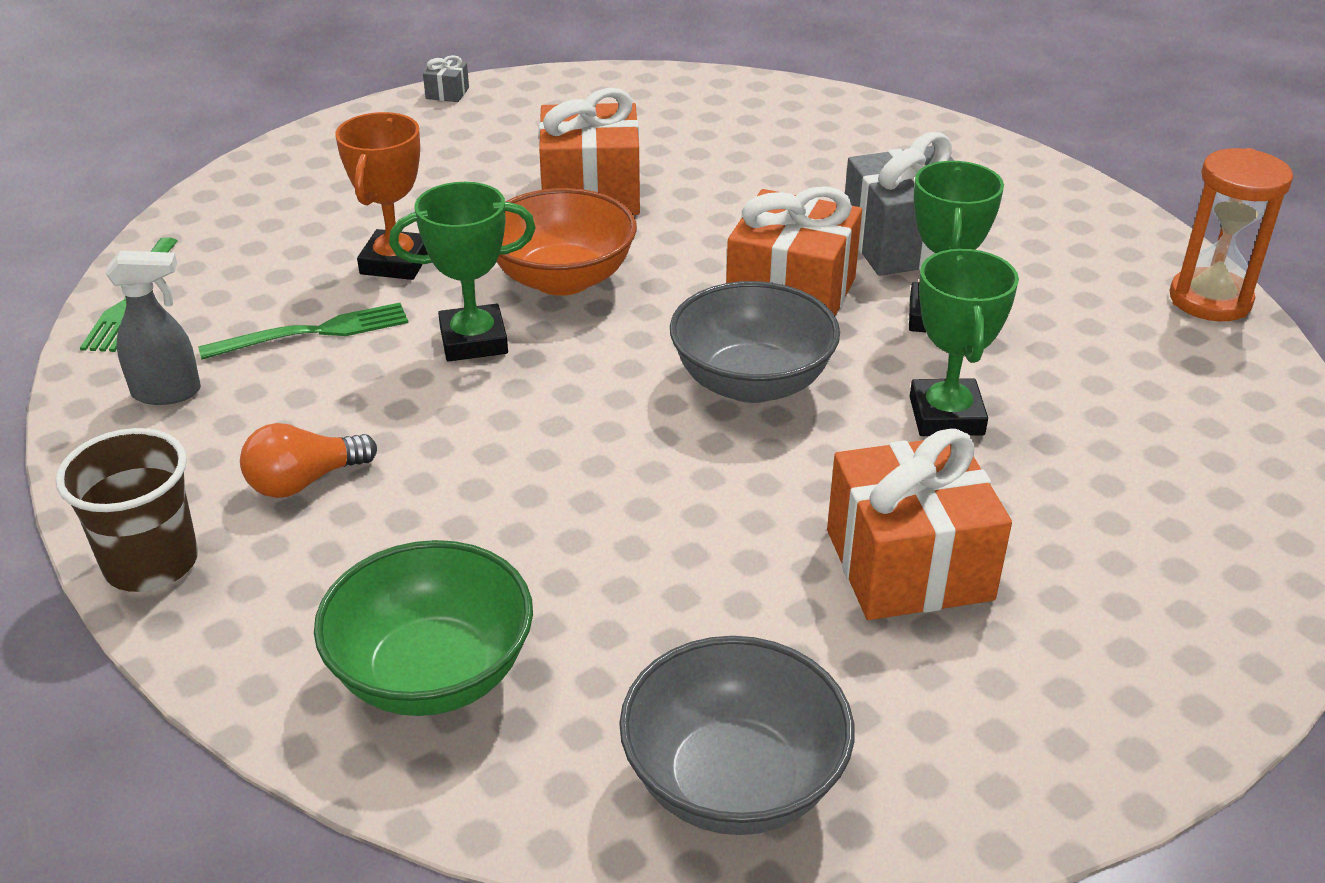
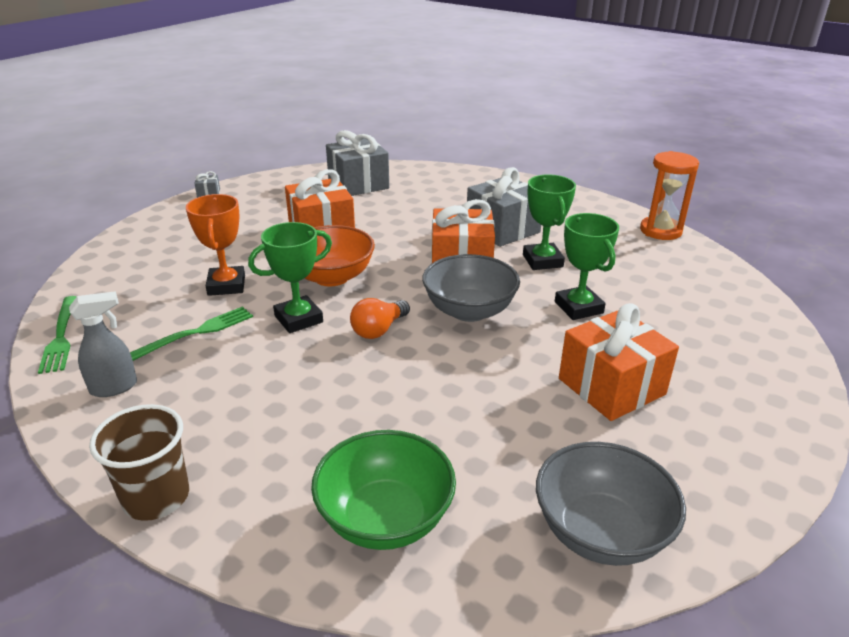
camera: 20 degrees left, 5 degrees down
orange light bulb [240,423,377,498] -> orange light bulb moved to [350,298,410,339]
none -> grey gift [326,130,389,196]

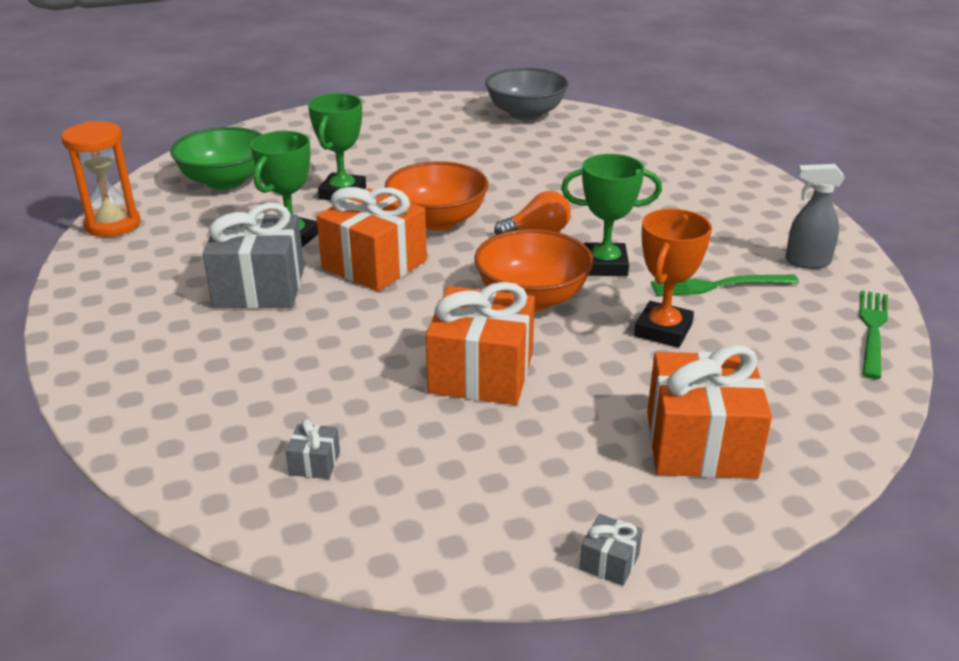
camera: 145 degrees left, 0 degrees up
brown cup [89,404,189,521] -> none
green bowl [311,430,456,550] -> green bowl moved to [170,127,262,190]
grey gift [326,130,389,196] -> grey gift [285,419,340,479], size x0.41
grey bowl [422,254,520,322] -> orange bowl [385,161,489,230]
orange gift [559,303,679,421] -> orange gift moved to [647,345,772,479]

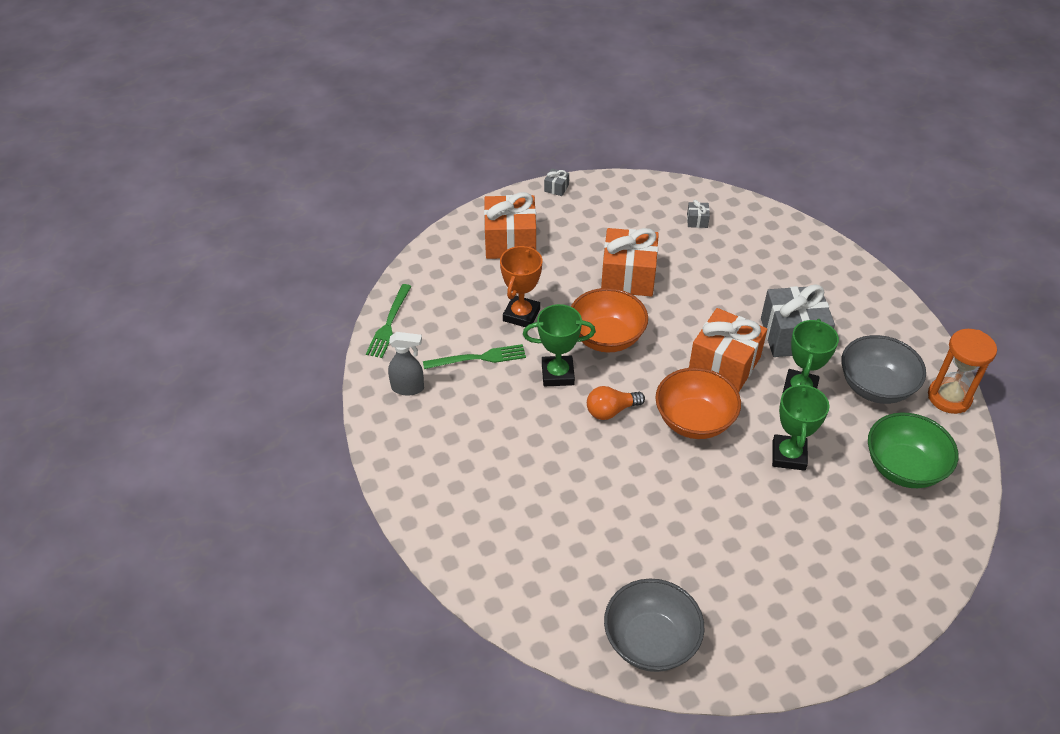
camera: 175 degrees right, 15 degrees up
none -> grey bowl [841,335,926,404]

